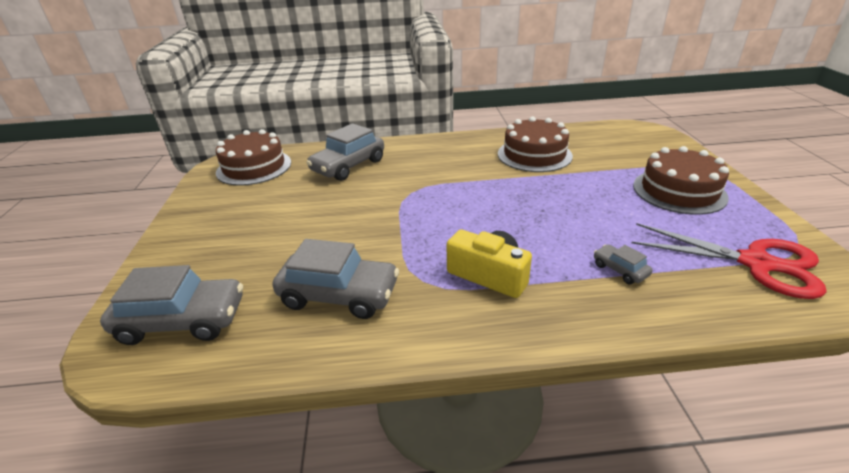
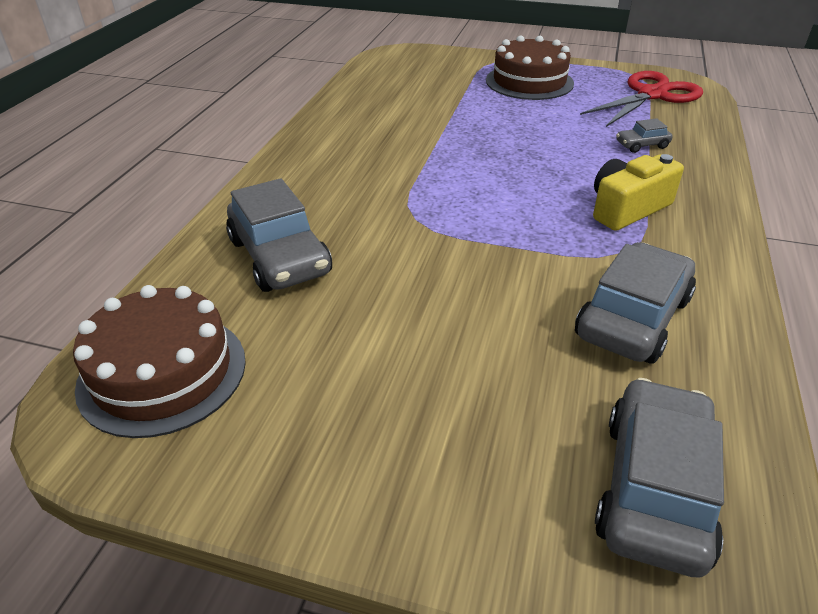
camera: 70 degrees left, 5 degrees up
brown cake [498,117,573,172] -> none

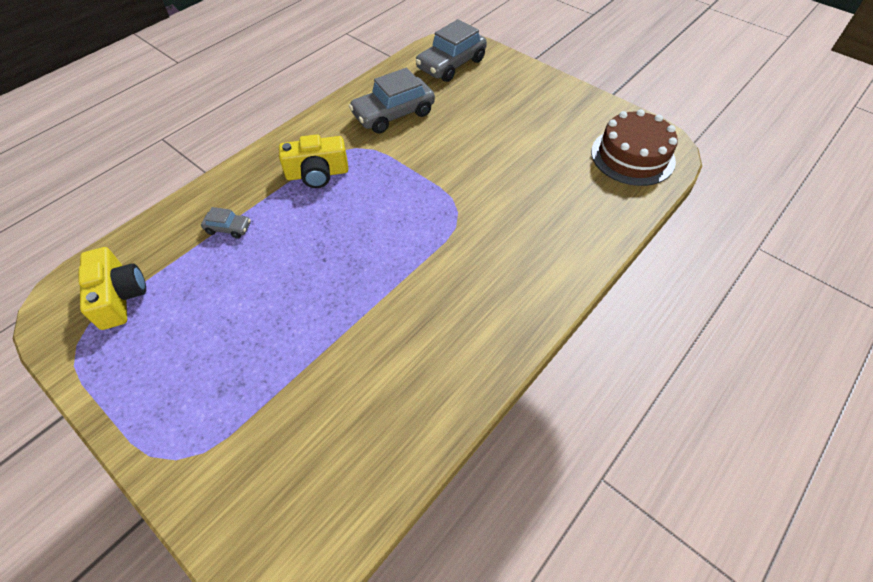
camera: 155 degrees left, 15 degrees up
grey car [226,178,332,292] -> none
brown cake [486,36,574,100] -> none
red scissors [580,71,703,127] -> yellow camera [79,247,146,330]

